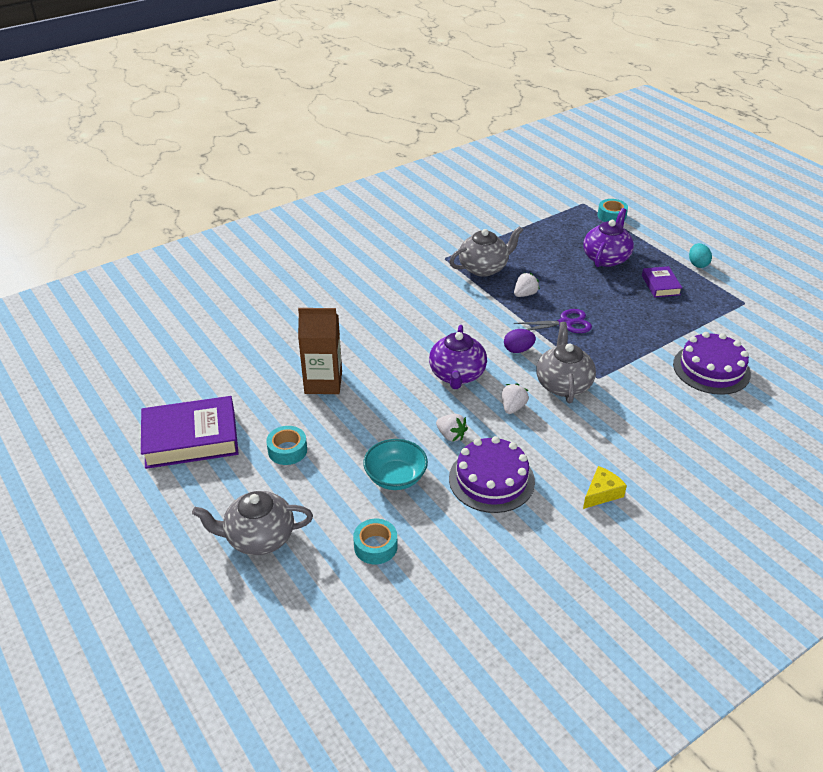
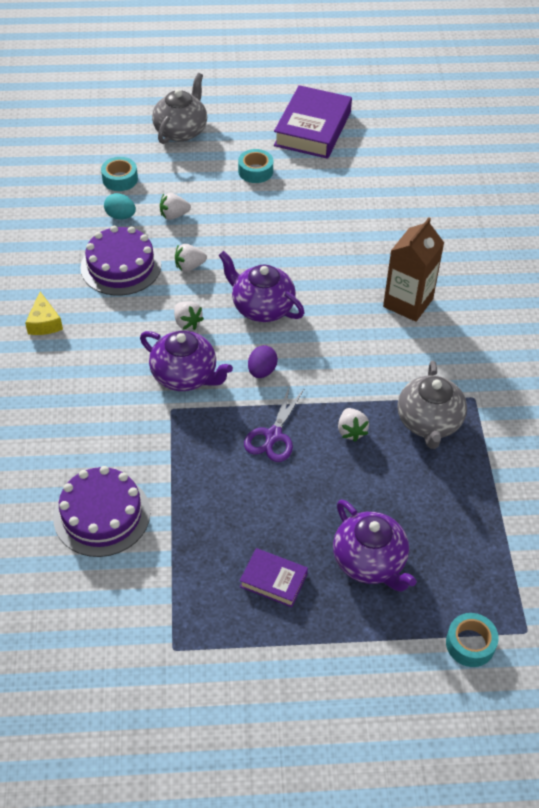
camera: 120 degrees right, 10 degrees up
brown carton [298,308,342,394] -> brown carton moved to [383,218,444,322]
turquoise bowl [363,439,428,490] -> white strawberry [160,193,191,220]
grey teapot [536,322,596,403] -> purple teapot [140,331,233,391]
turquoise egg [689,243,712,268] -> turquoise egg moved to [104,193,136,220]

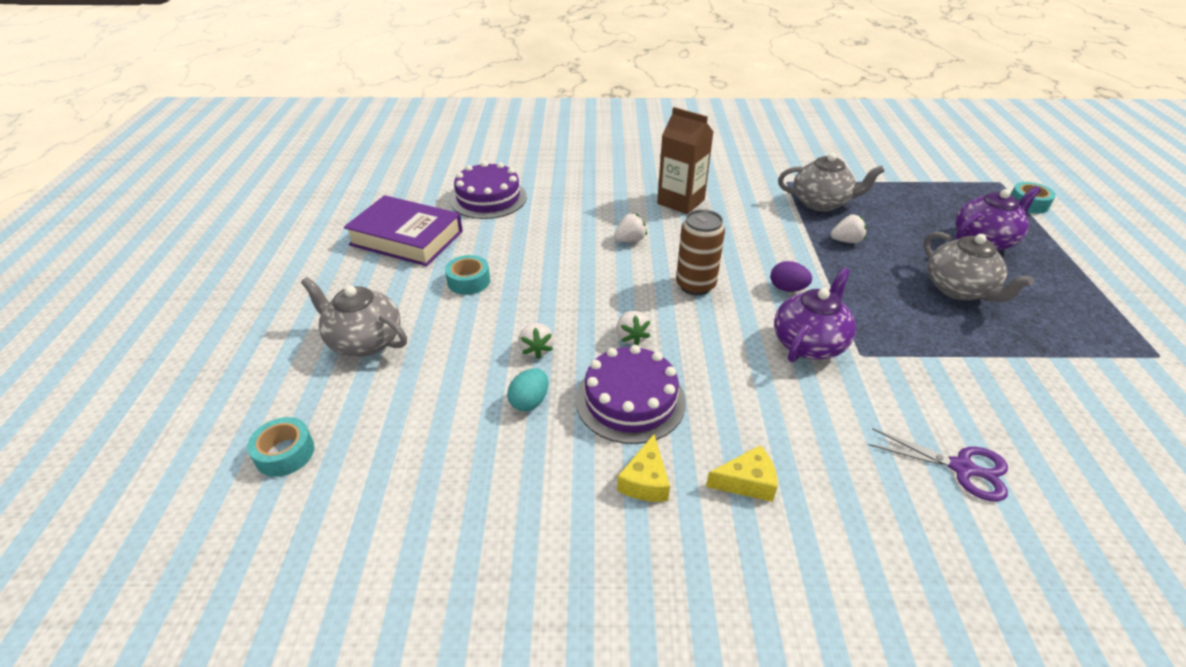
camera: 85 degrees left, 10 degrees down
purple cake [53,466,150,557] -> purple cake moved to [450,161,527,219]
turquoise tape [101,157,138,191] -> turquoise tape moved to [247,417,315,477]
white strawberry [174,301,204,330] -> white strawberry moved to [614,213,647,242]
purple teapot [219,251,304,322] -> brown can [676,209,725,295]
purple book [240,548,308,607] -> none
purple scissors [244,385,305,462] -> purple scissors moved to [869,428,1008,502]
none -> yellow cheese [617,434,670,502]
none -> grey teapot [924,232,1034,302]

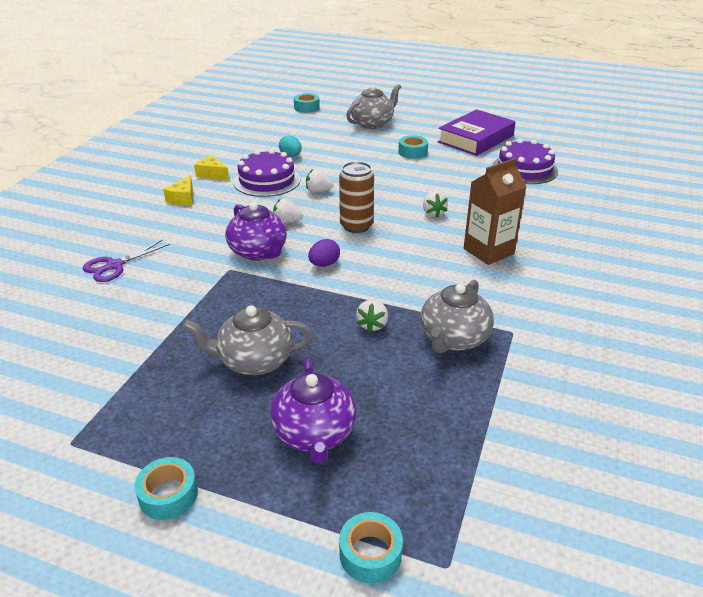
camera: 110 degrees right, 5 degrees down
white strawberry [518,323,554,359] -> white strawberry moved to [273,198,303,223]
none -> turquoise tape [135,457,198,520]

